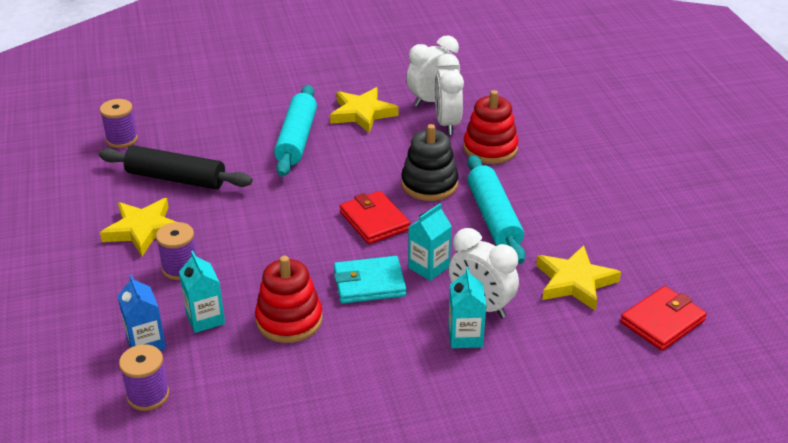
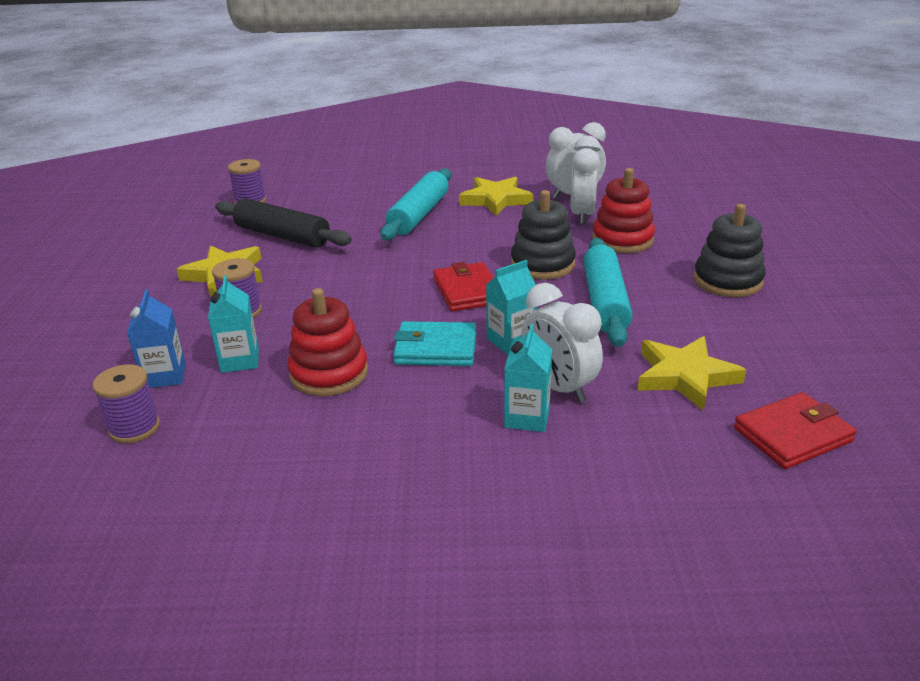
camera: 15 degrees right, 5 degrees down
none -> black stacking toy [694,204,766,297]

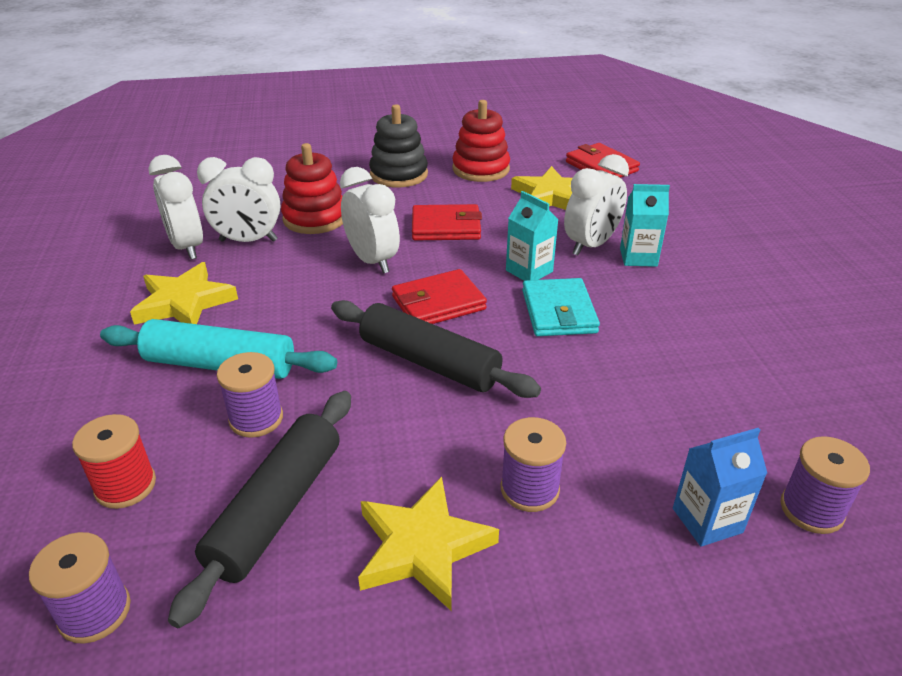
camera: 100 degrees left, 5 degrees up
turquoise carton [208,275,259,373] -> none
red stacking toy [287,288,368,396] -> red stacking toy moved to [452,100,510,182]
black stacking toy [511,190,576,279] -> white clock [340,167,400,274]
turquoise rolling pin [583,238,632,347] -> red wallet [412,204,482,240]
none -> red spool [72,414,156,509]
none -> purple spool [217,352,283,438]
none -> black rolling pin [331,300,541,398]

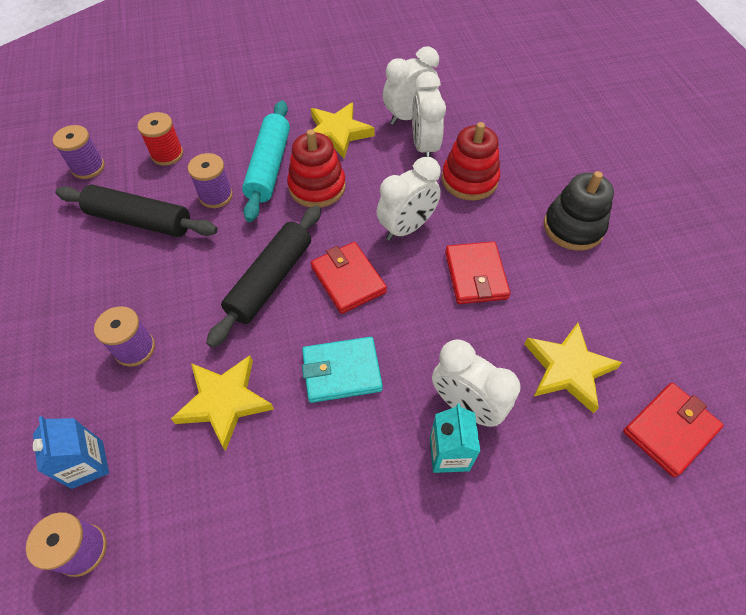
camera: 85 degrees right, 20 degrees up
yellow star [358,477,499,611] -> yellow star moved to [171,355,274,451]
red stacking toy [452,100,510,182] -> red stacking toy moved to [287,129,346,208]
turquoise carton [506,191,559,281] -> none

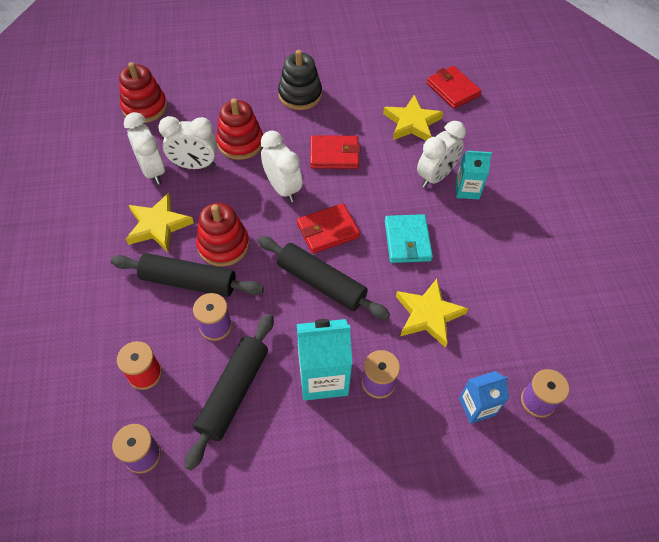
camera: 85 degrees left, 0 degrees up
turquoise rolling pin [242,100,290,222] -> black rolling pin [111,253,264,297]
none -> red stacking toy [119,62,167,123]
none -> turquoise carton [297,319,352,401]

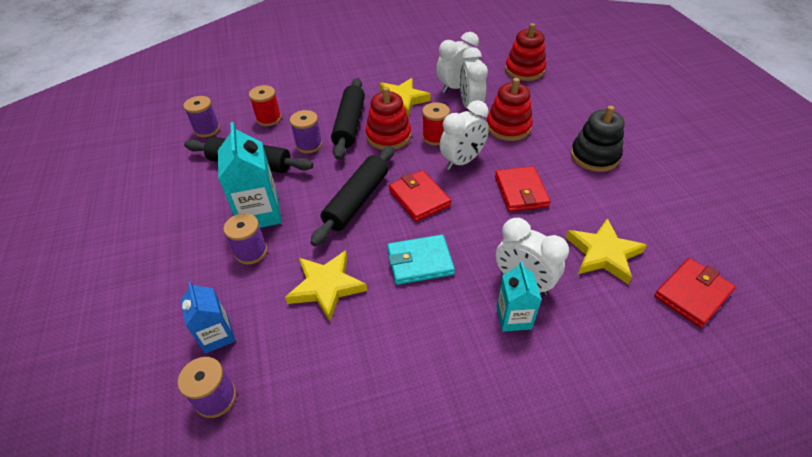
camera: 85 degrees right, 10 degrees down
none -> red spool [422,102,450,145]

